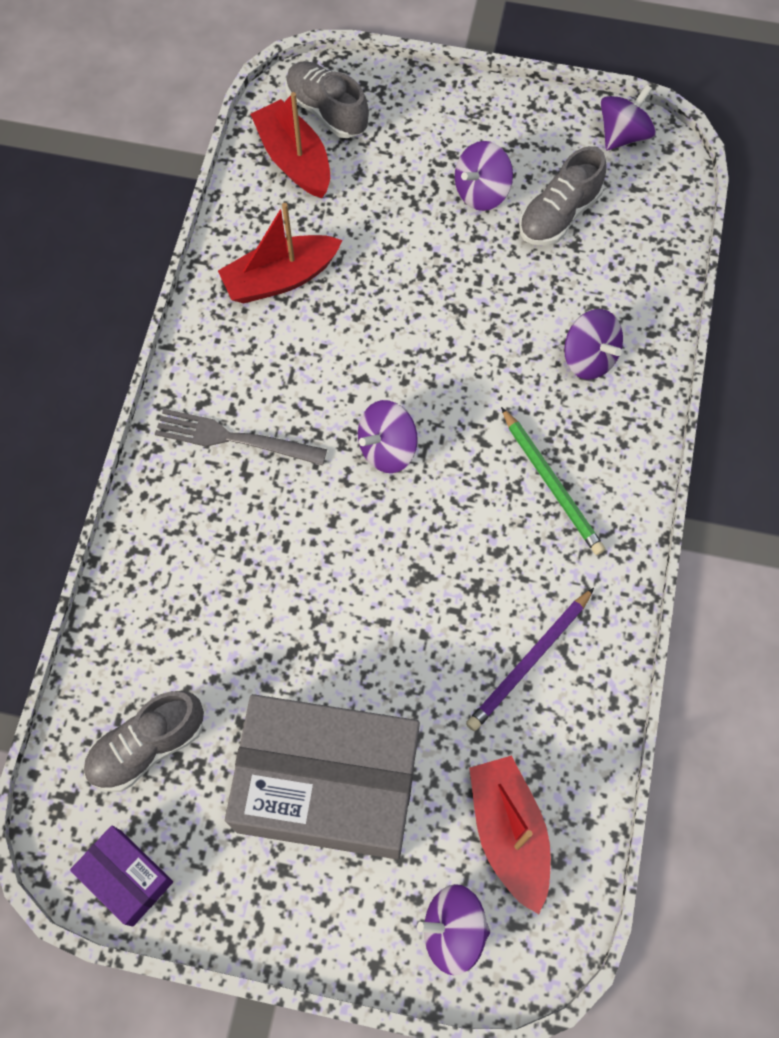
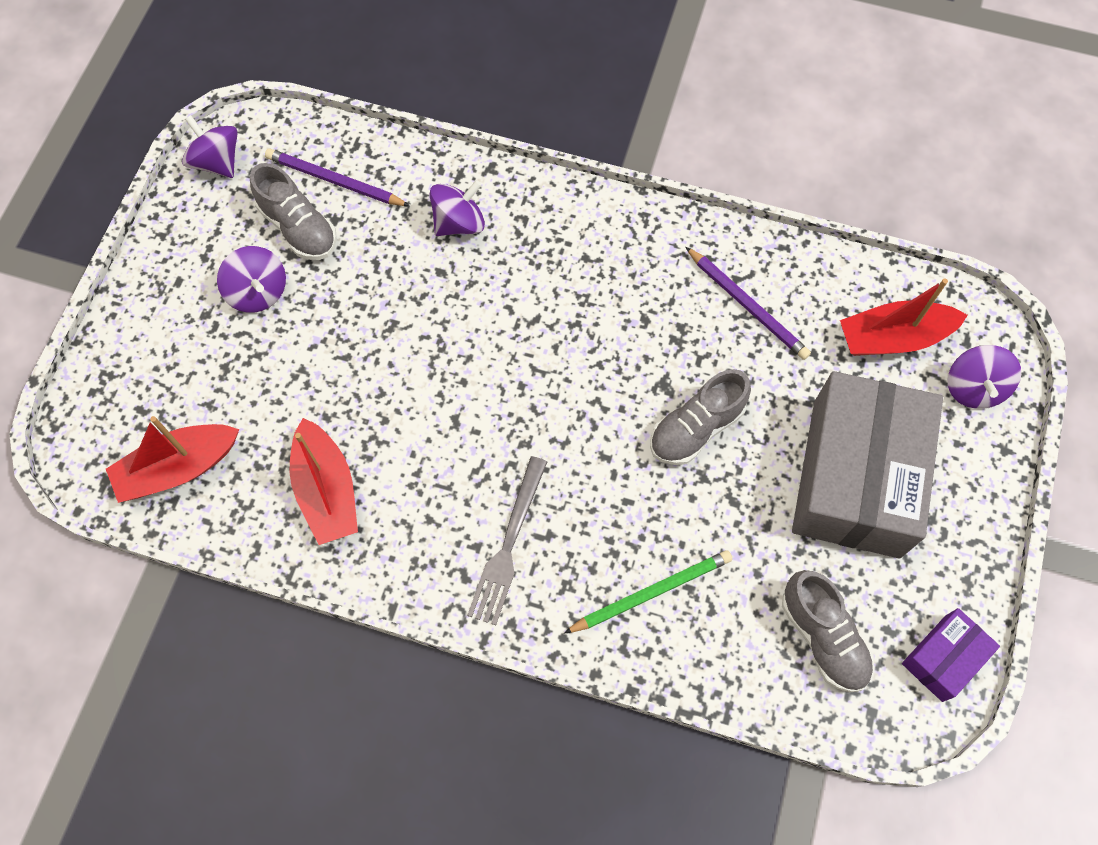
camera: 85 degrees left, 0 degrees up
grey shoe [285,61,369,138] -> grey shoe moved to [650,369,751,465]
purple spinning top [358,400,418,473] -> none
green pencil [501,407,605,555] -> green pencil moved to [564,550,732,634]
none -> purple pencil [265,149,410,206]

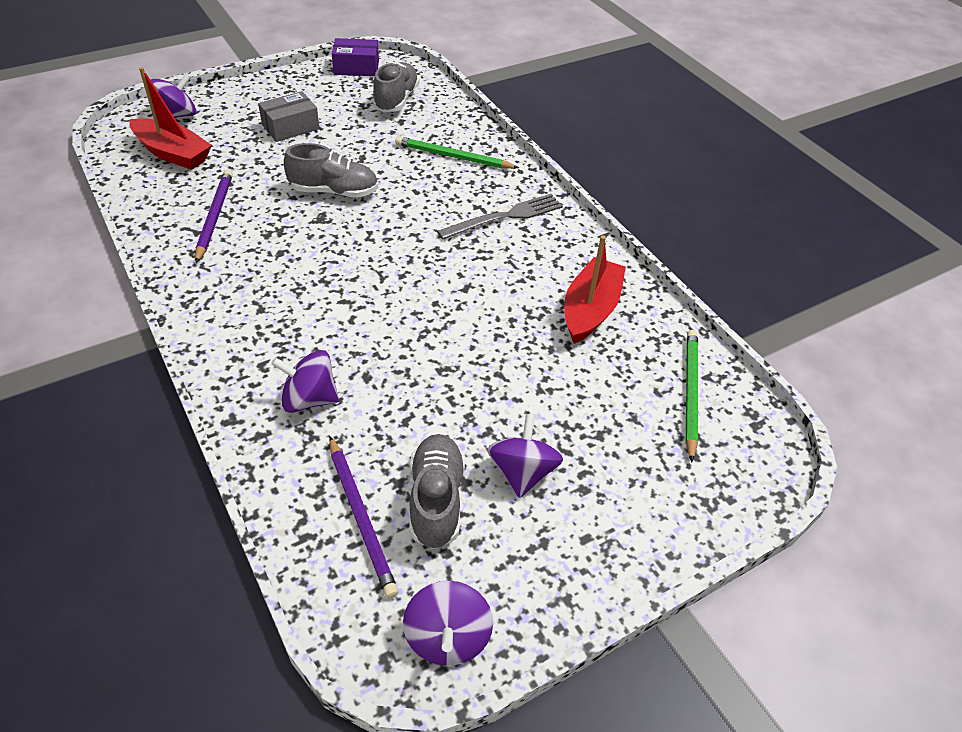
camera: 140 degrees left, 20 degrees down
red boat [106,416,239,503] -> green pencil [686,330,698,463]
grey box [792,371,943,558] -> grey box [258,91,320,142], size x0.46

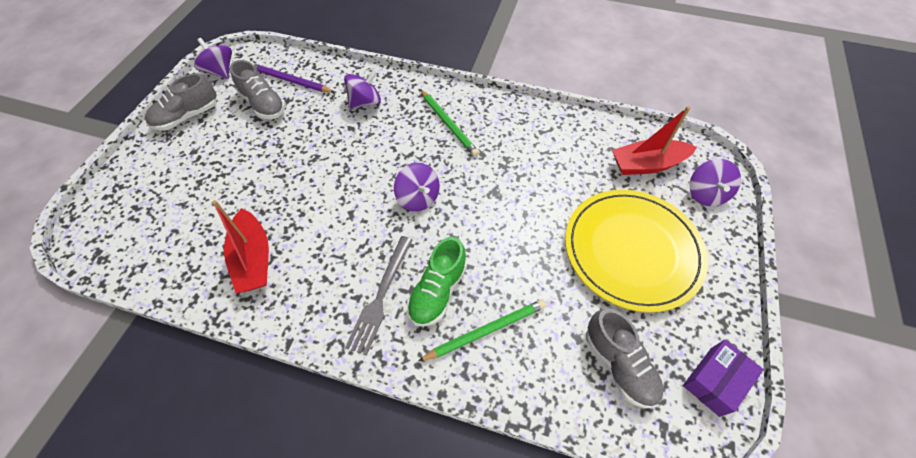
camera: 140 degrees right, 10 degrees up
purple pencil [195,170,233,263] -> none
grey box [258,91,320,142] -> yellow plate [565,190,708,313]
grey shoe [284,143,378,198] -> grey shoe moved to [145,73,217,131]
purple spinning top [487,414,563,498] -> purple spinning top moved to [394,163,440,211]
green pencil [686,330,698,463] -> green pencil moved to [420,89,479,157]
none -> green shoe [407,237,467,327]

